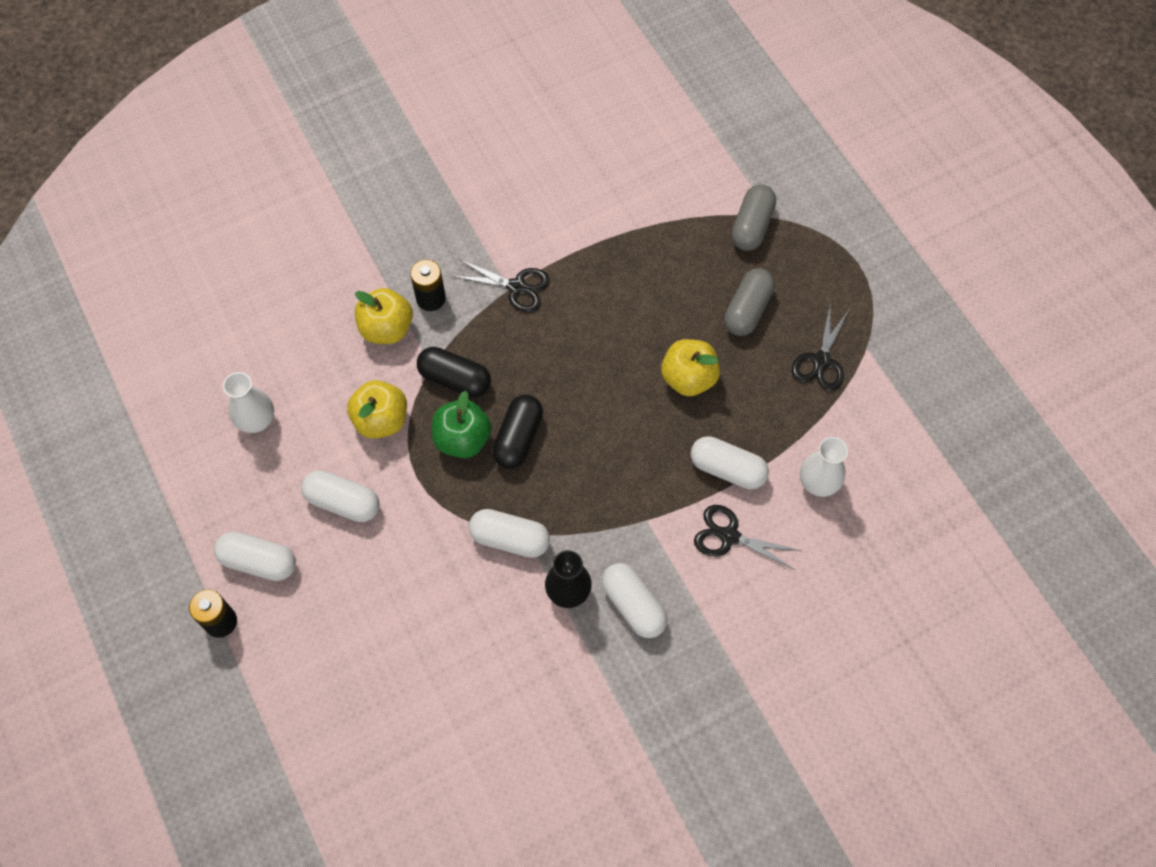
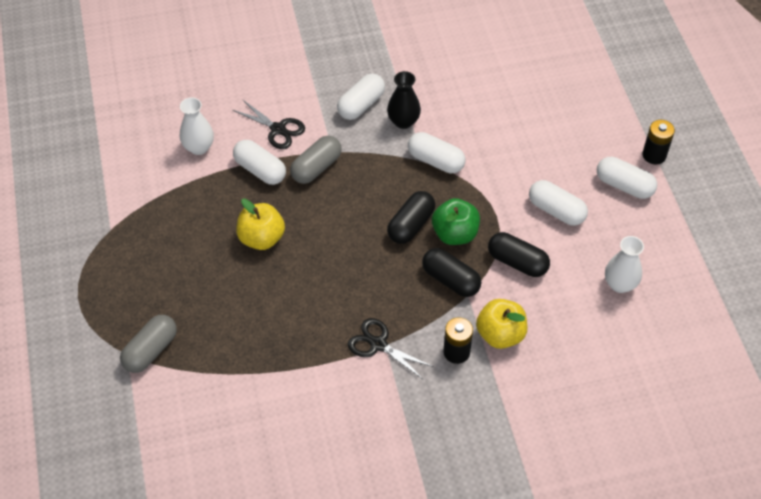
camera: 165 degrees left, 10 degrees down
yellow apple [347,380,407,439] -> black capsule [488,232,550,277]
white capsule [601,563,667,638] -> white capsule turned 60 degrees clockwise [337,74,385,120]
grey capsule [724,268,775,336] -> grey capsule moved to [290,136,342,184]
black scissors [792,306,849,391] -> none

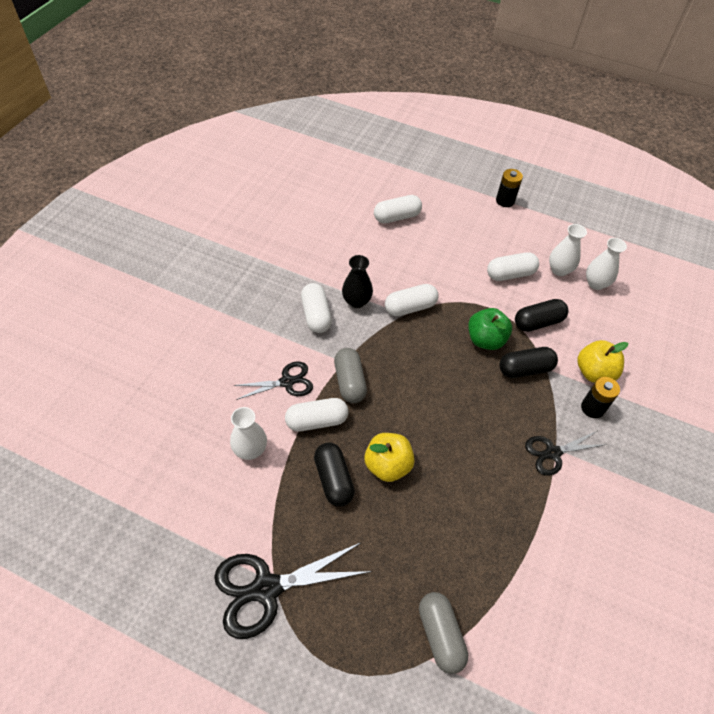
camera: 55 degrees left, 0 degrees up
black capsule [387,191,435,244] -> black capsule moved to [314,443,355,507]
white capsule [597,157,657,199] -> white capsule moved to [374,195,422,223]
none -> black scissors [214,542,372,639]
none -> white vase [549,224,587,276]

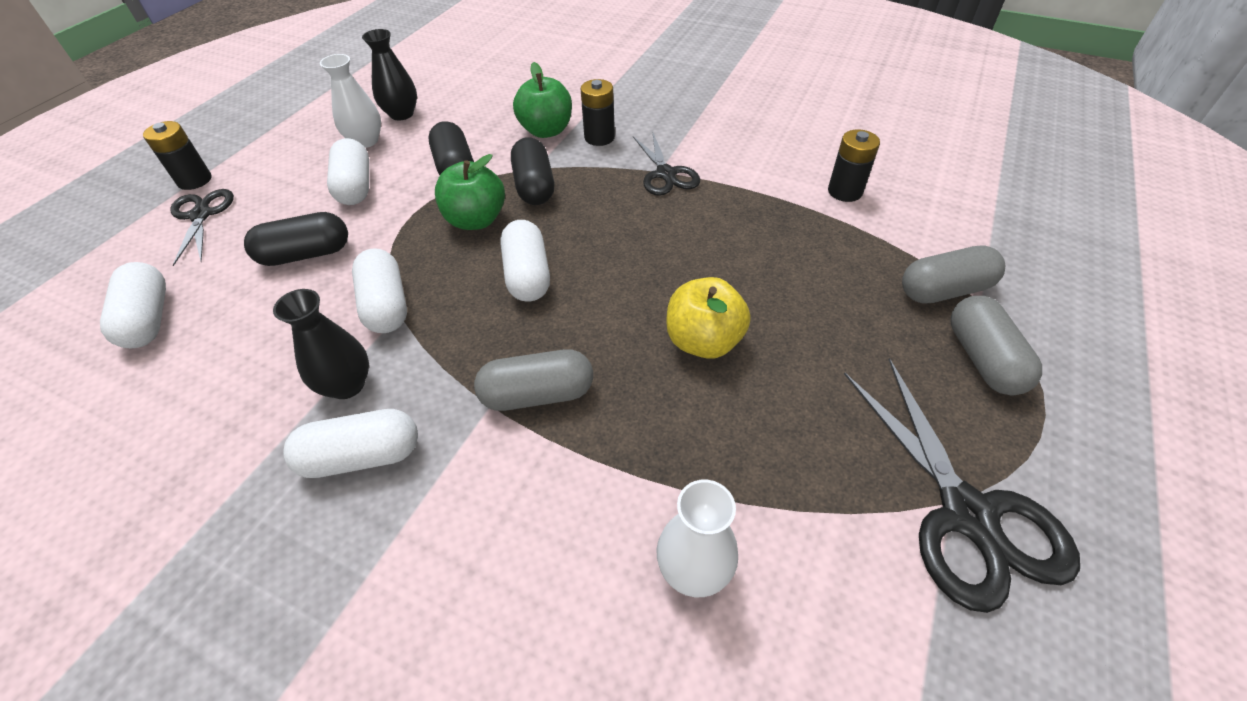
camera: 85 degrees left, 5 degrees down
black scissors [233,361,313,400] -> black scissors moved to [170,189,234,266]
white capsule [285,398,349,431] -> white capsule moved to [500,220,550,302]
black capsule [314,443,355,507] -> black capsule moved to [244,212,348,266]
yellow apple [577,340,628,383] -> green apple [513,62,572,138]
white vase [586,238,627,290] -> black vase [362,29,417,121]
none -> black battery [828,129,880,202]
none -> grey capsule [951,296,1042,395]

